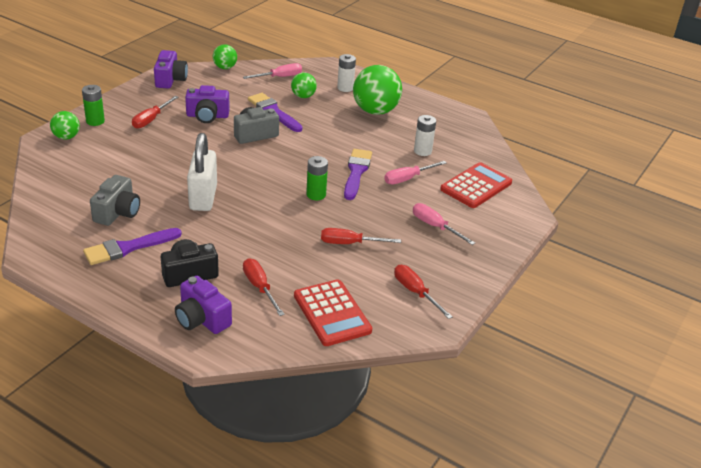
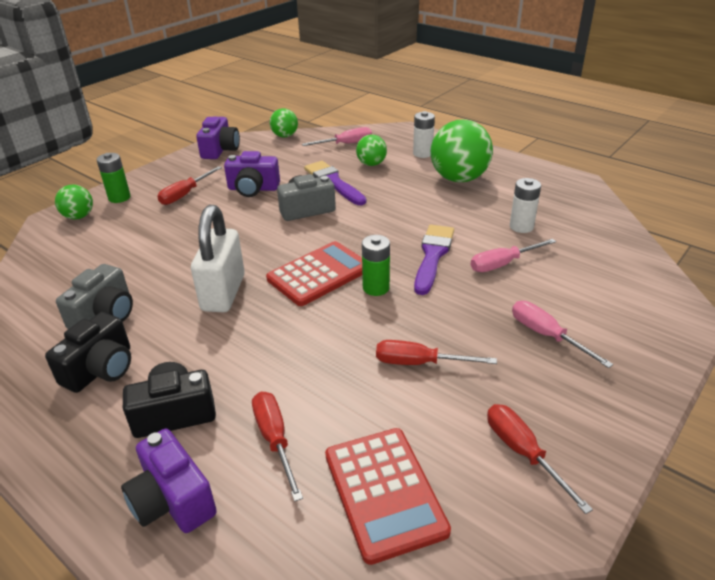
camera: 10 degrees right, 0 degrees up
purple brush [83,228,182,265] -> black camera [45,312,131,393]
red calculator [440,162,512,208] -> red calculator moved to [266,241,362,306]

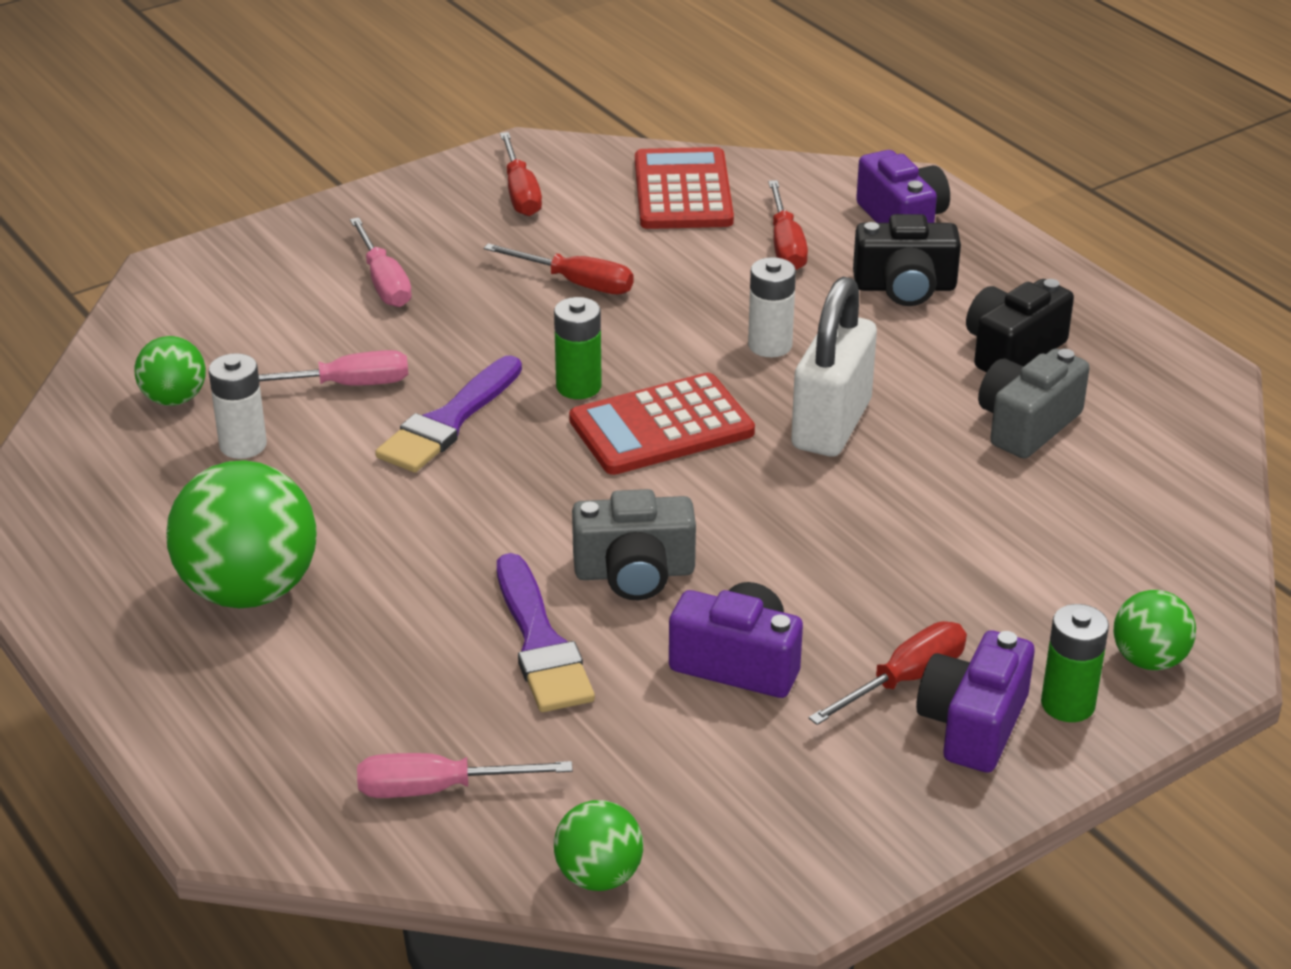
camera: 165 degrees left, 0 degrees up
purple camera [196,117,240,159] -> purple camera moved to [916,630,1035,773]
green ball [356,134,387,166] -> green ball moved to [135,336,206,406]
white battery [413,111,435,158] -> white battery moved to [748,257,796,357]

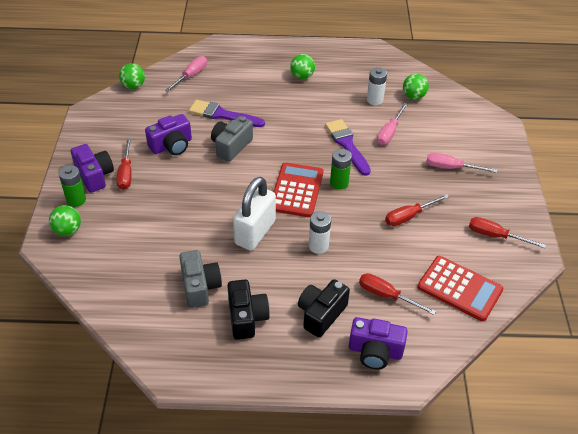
camera: 125 degrees right, 10 degrees up
green ball [166,460,316,608] -> green ball [290,54,315,79], size x0.53
white padlock [791,277,877,457] -> white padlock turned 60 degrees clockwise [233,177,276,251]

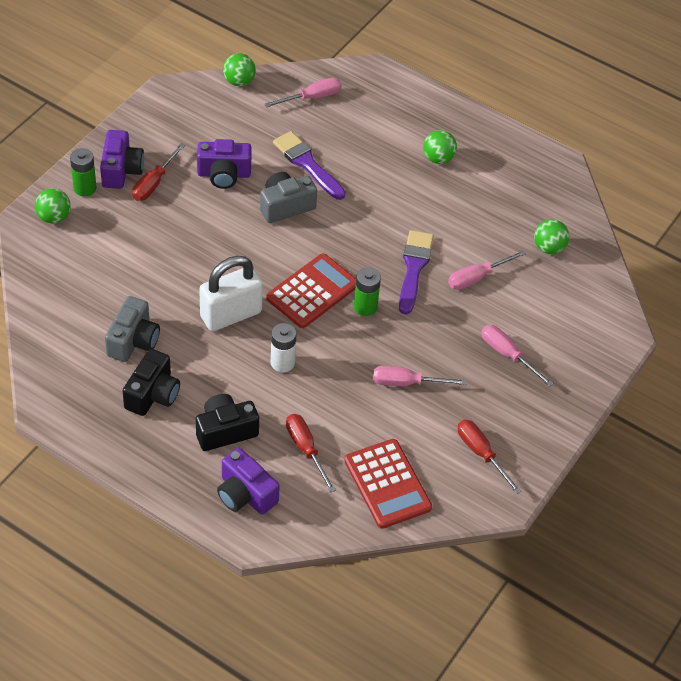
camera: 30 degrees right, 5 degrees up
white battery [367,67,387,105] -> none
red screwdriver [385,194,449,226] -> pink screwdriver [373,366,467,386]

